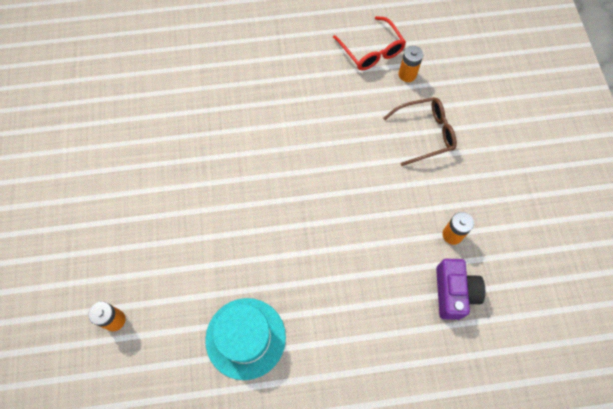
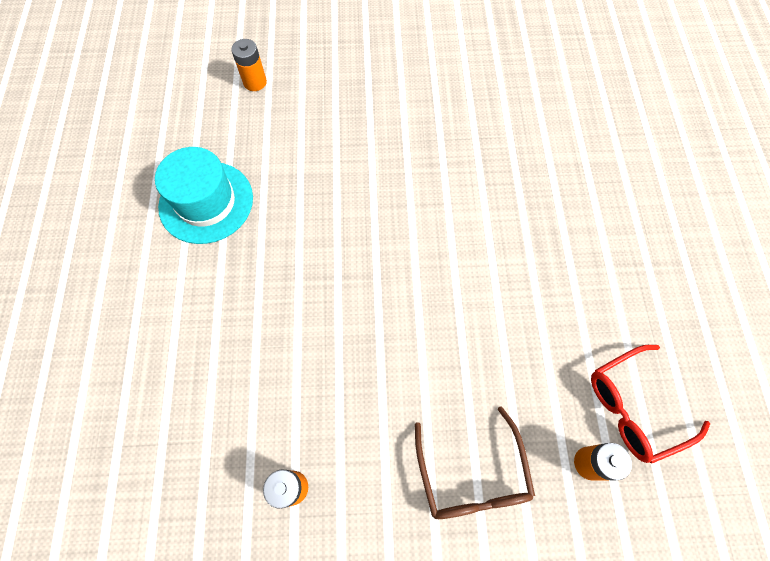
camera: 95 degrees right, 0 degrees up
purple camera [436,259,485,320] -> none

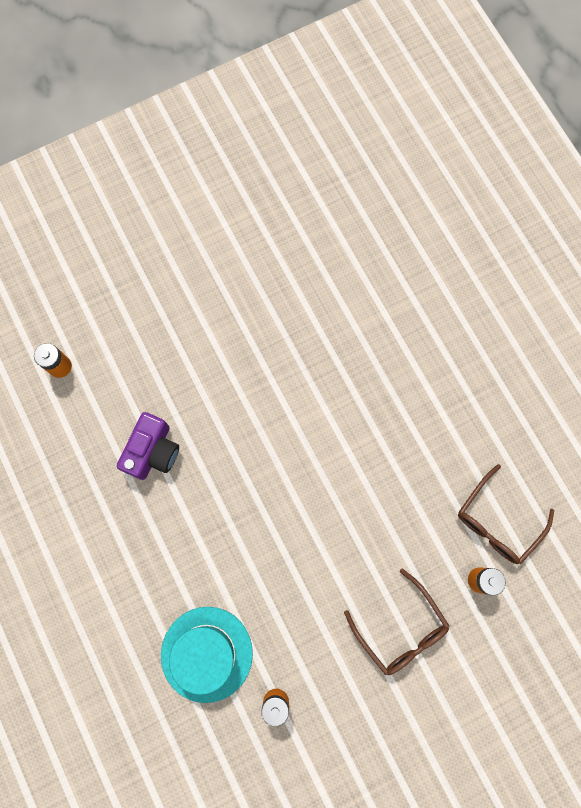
camera: 25 degrees left, 10 degrees up
turquoise hat [155,147,253,244] -> turquoise hat moved to [161,607,253,703]
red glasses [591,345,710,464] -> brown glasses [458,464,554,564]
none -> purple camera [117,412,179,480]

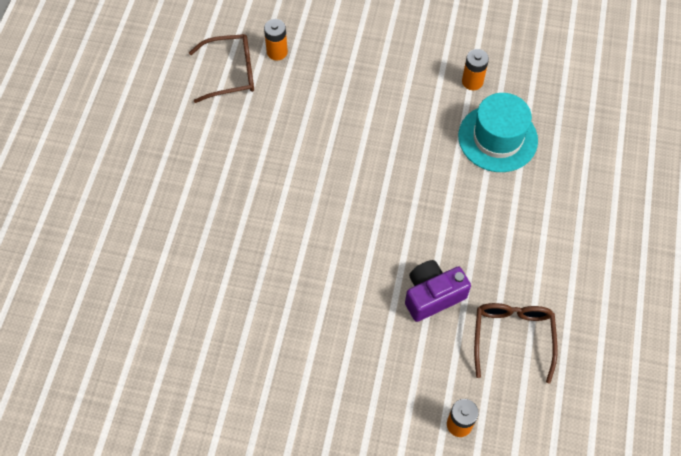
camera: 140 degrees left, 15 degrees down
brown glasses [344,569,450,675] -> brown glasses moved to [474,303,557,384]

